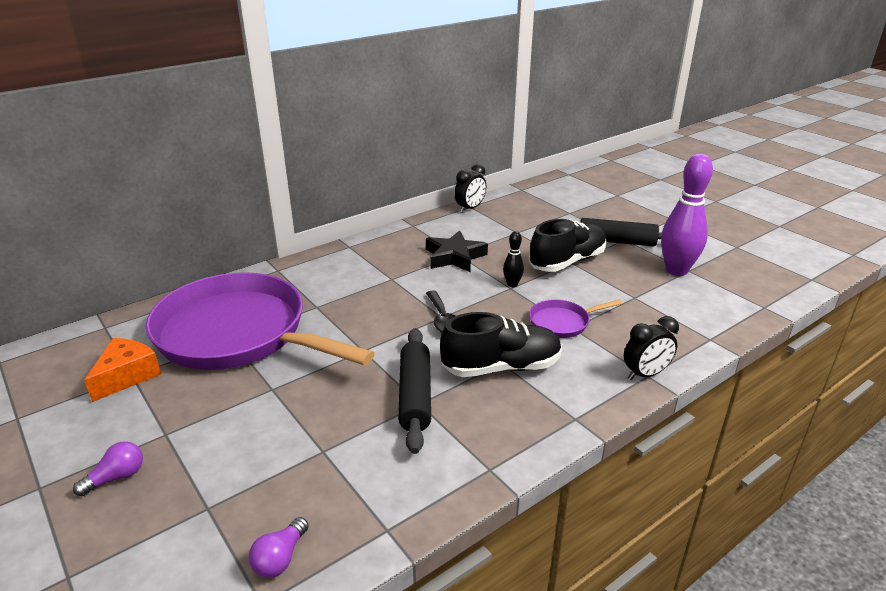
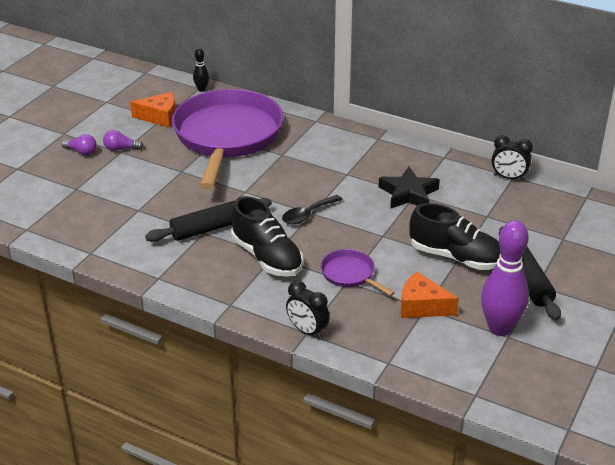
camera: 65 degrees right, 5 degrees up
purple light bulb [249,517,309,578] -> purple light bulb moved to [103,130,143,151]
black bowling pin [503,231,524,287] -> black bowling pin moved to [193,48,209,92]
none -> orange cheese [401,272,459,318]

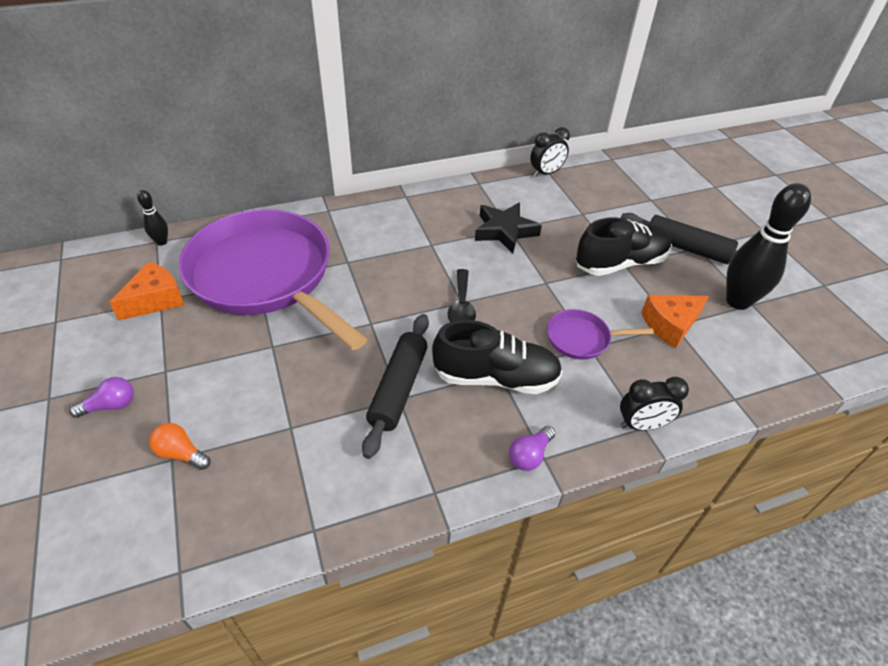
camera: 50 degrees left, 10 degrees up
purple light bulb [103,130,143,151] -> purple light bulb moved to [509,426,555,471]
purple bowling pin [481,220,529,336] -> black bowling pin [726,183,811,310]
none -> orange light bulb [149,423,211,470]

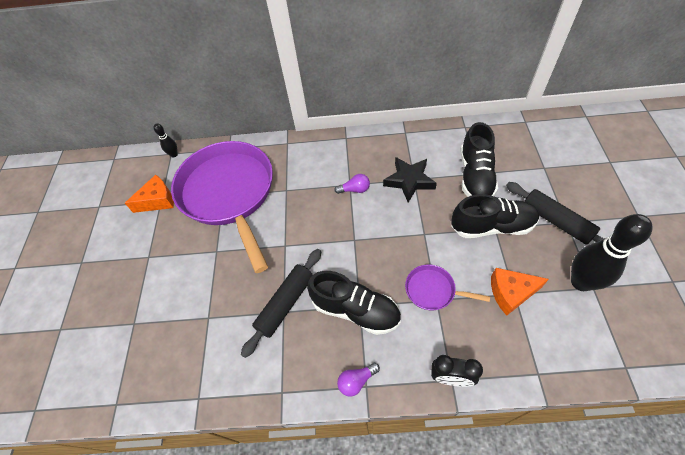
camera: 25 degrees right, 10 degrees up
purple light bulb [69,377,134,418] -> purple light bulb moved to [334,174,370,194]
orange light bulb [149,423,211,470] -> none
black spoon [448,269,476,322] -> none
black clock [530,127,570,177] -> none
none -> black shoe [461,122,498,197]

